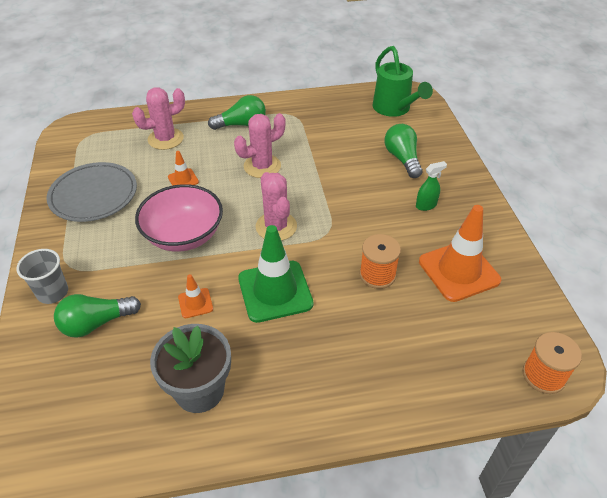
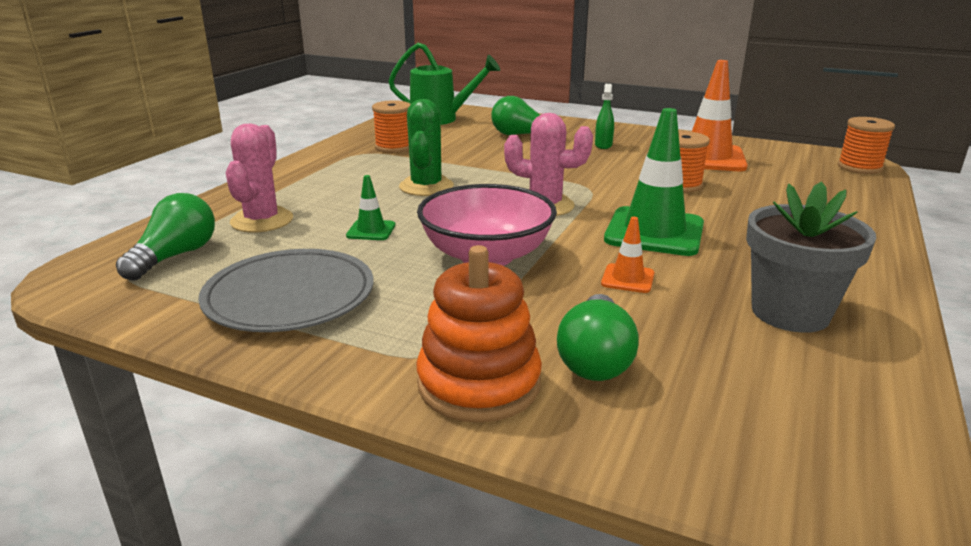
camera: 55 degrees left, 20 degrees down
grey cup [16,249,68,304] -> orange stacking toy [417,245,542,423]
orange traffic cone [168,151,199,186] -> green traffic cone [346,175,396,240]
green light bulb [208,95,266,130] -> green light bulb moved to [116,193,215,281]
pink cactus [234,113,285,178] -> green cactus [399,99,454,196]
none -> orange spool [372,100,411,153]

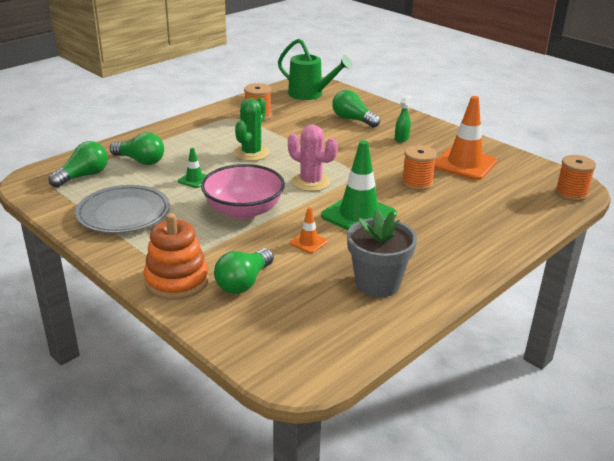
camera: 20 degrees right, 5 degrees up
pink cactus [225,124,293,232] -> green light bulb [110,132,164,165]

